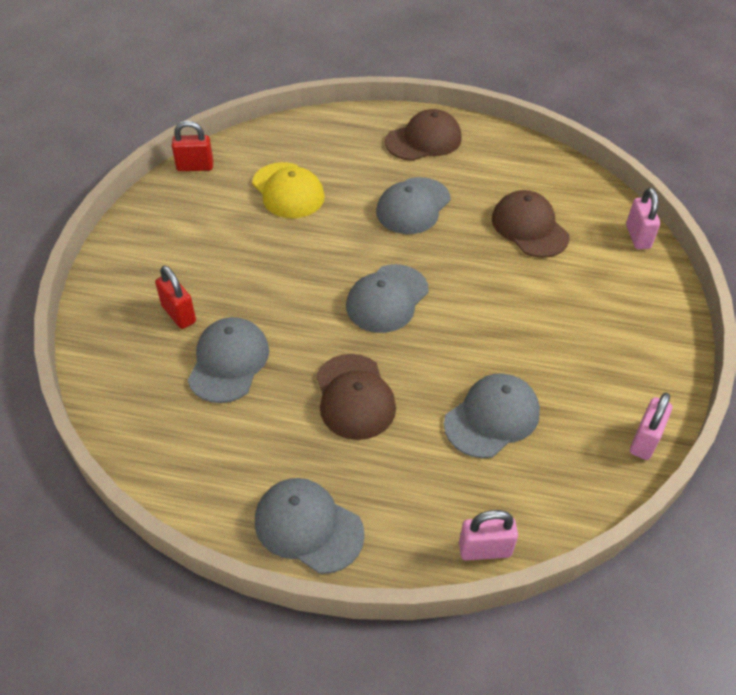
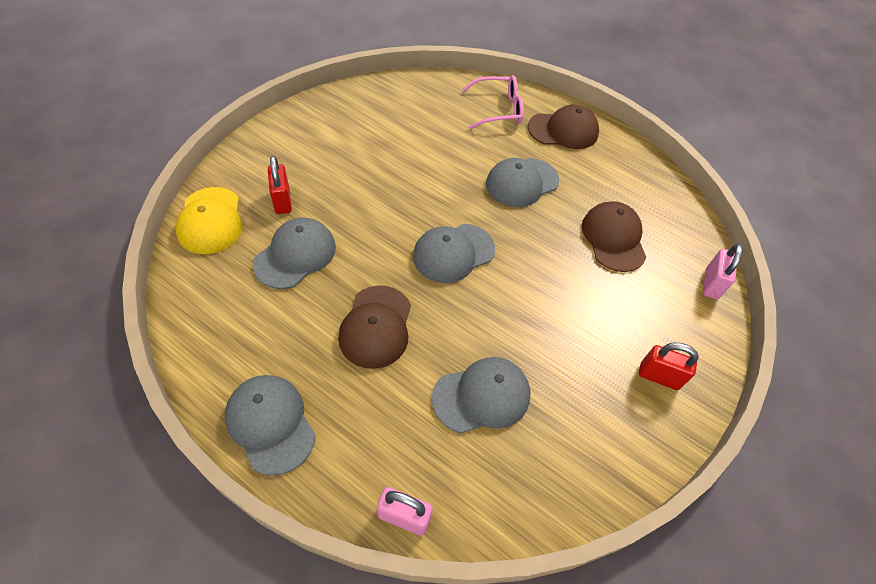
camera: 20 degrees right, 5 degrees up
red padlock [172,120,213,171] -> red padlock moved to [639,343,699,390]
yellow cap [252,162,325,218] -> yellow cap moved to [176,187,242,254]
pink padlock [630,392,672,460] -> none
none -> pink glasses [461,75,524,129]

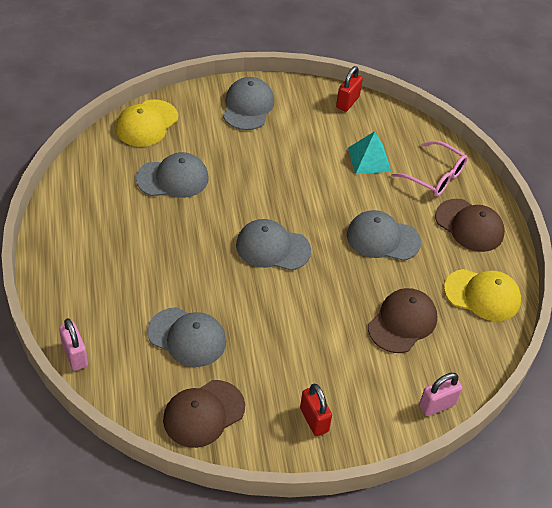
camera: 45 degrees right, 5 degrees down
grey cap [225,375,316,476] -> grey cap moved to [223,77,274,130]
red padlock [268,156,292,214] -> red padlock moved to [336,66,363,112]
brown cap [338,285,411,369] -> brown cap moved to [163,380,245,448]
none -> turquoise pyramid [348,131,391,174]
none -> yellow cap [444,269,521,321]

